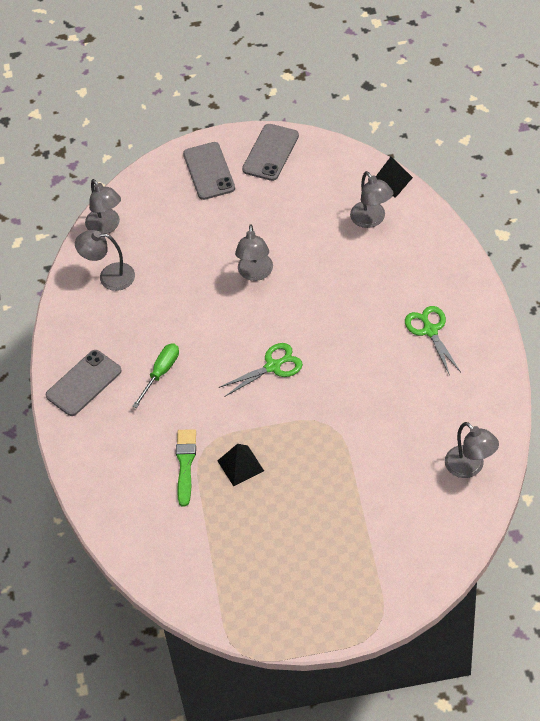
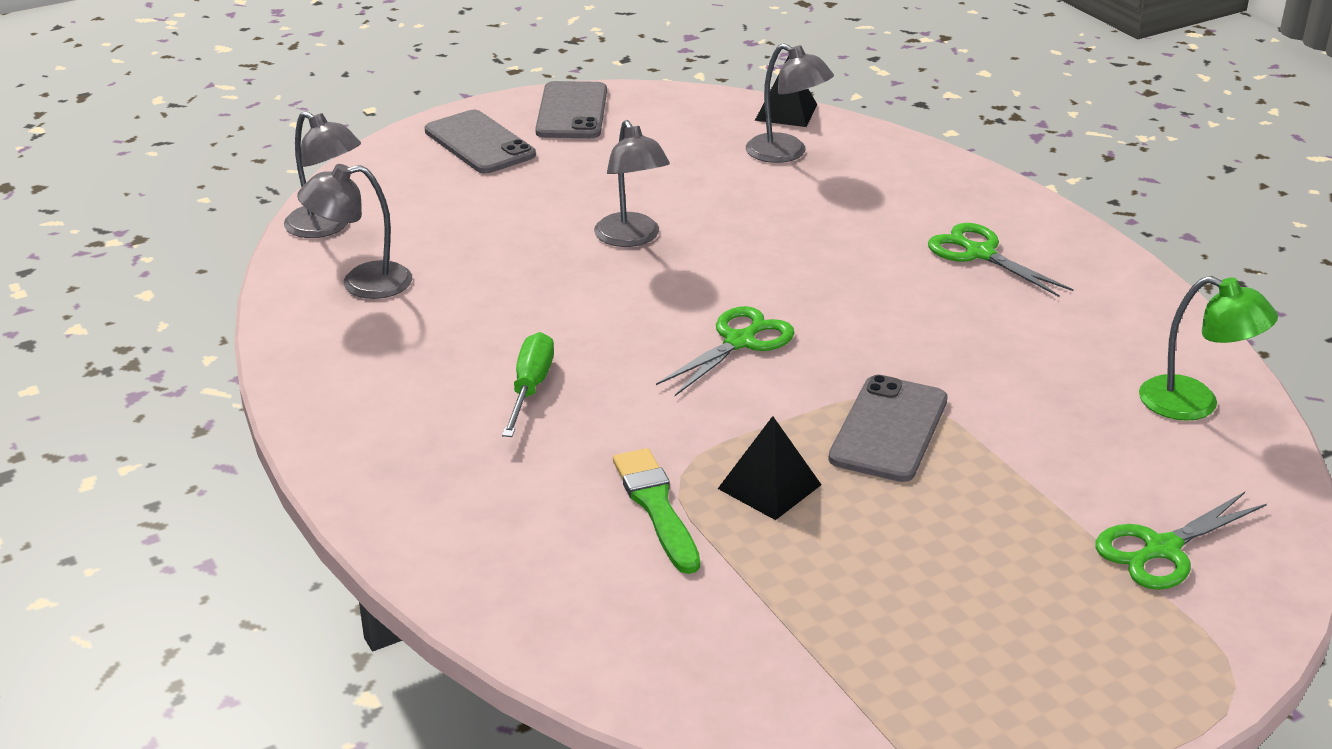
camera: 25 degrees left, 20 degrees down
grey phone [46,350,122,416] -> grey phone moved to [828,375,948,482]
grey lamp [445,422,499,478] -> green lamp [1139,276,1278,421]
none -> green scissors [1095,492,1267,590]

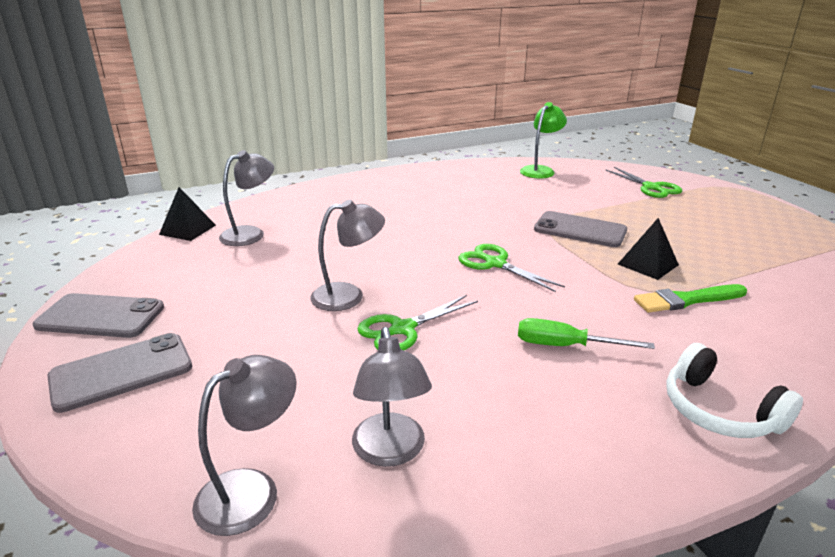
camera: 85 degrees left, 5 degrees down
green scissors [928,223,1074,297] -> green scissors moved to [357,295,478,351]
none -> white headphones [666,343,803,438]

